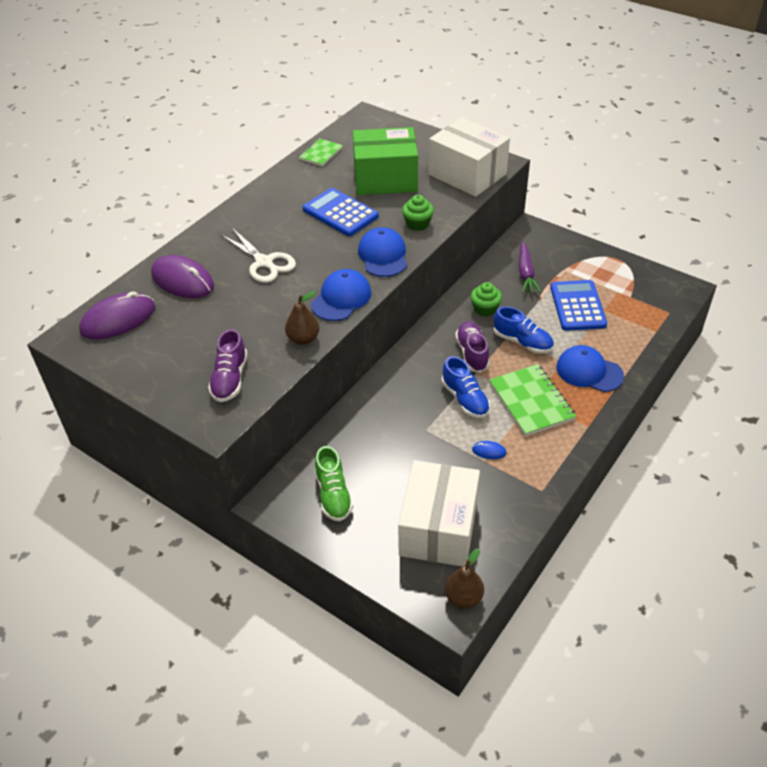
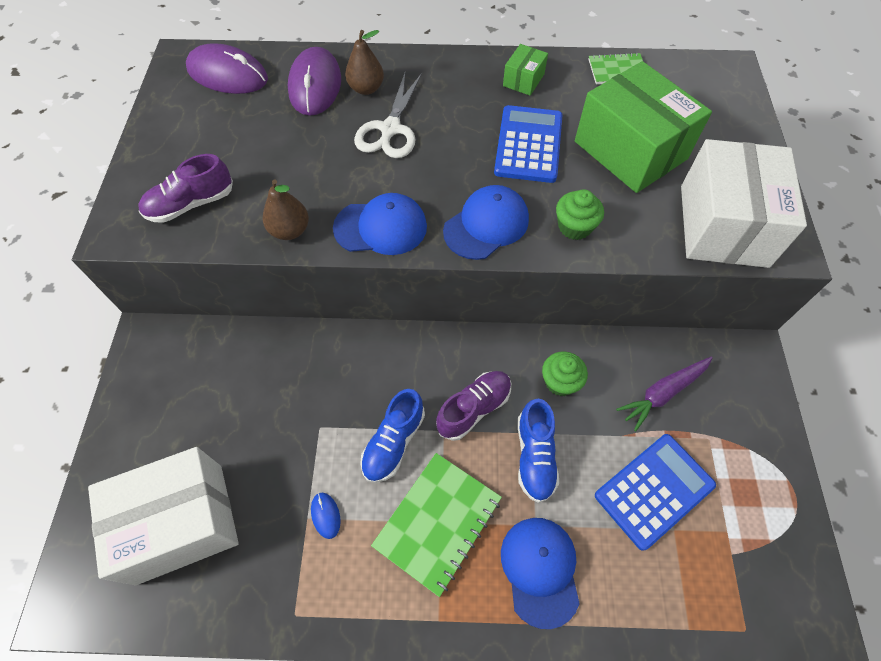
camera: 55 degrees right, 15 degrees up
green shoe [315,446,353,522] -> none
brown pear [445,549,484,608] -> brown pear moved to [345,30,384,95]
none -> green box [503,44,548,95]

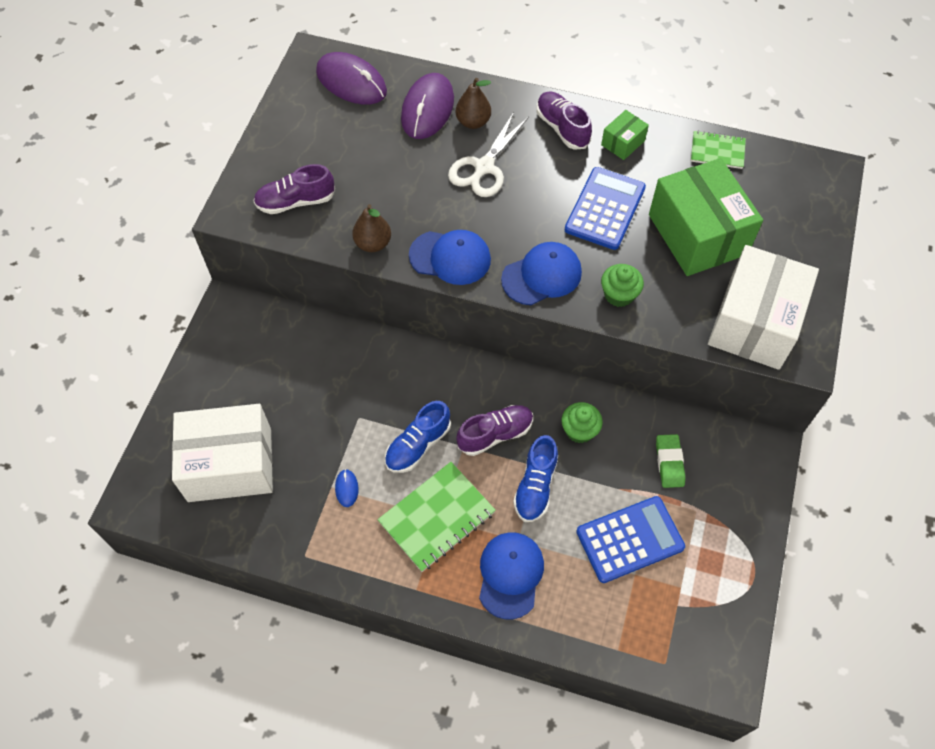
camera: 15 degrees right, 0 degrees up
purple carrot [616,357,713,431] -> green eraser [656,434,685,488]
none -> purple shoe [536,91,592,150]

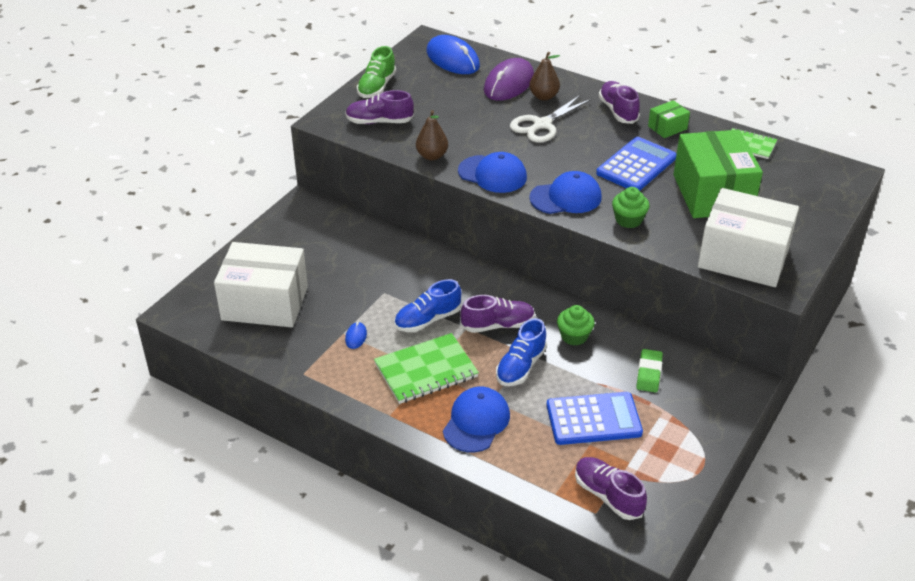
camera: 15 degrees right, 20 degrees down
purple mouse [316,52,387,105] -> blue mouse [427,35,480,74]
white box [708,245,819,370] -> white box turned 75 degrees clockwise [698,188,799,287]
none -> green shoe [357,46,396,98]
none -> purple shoe [575,457,647,520]

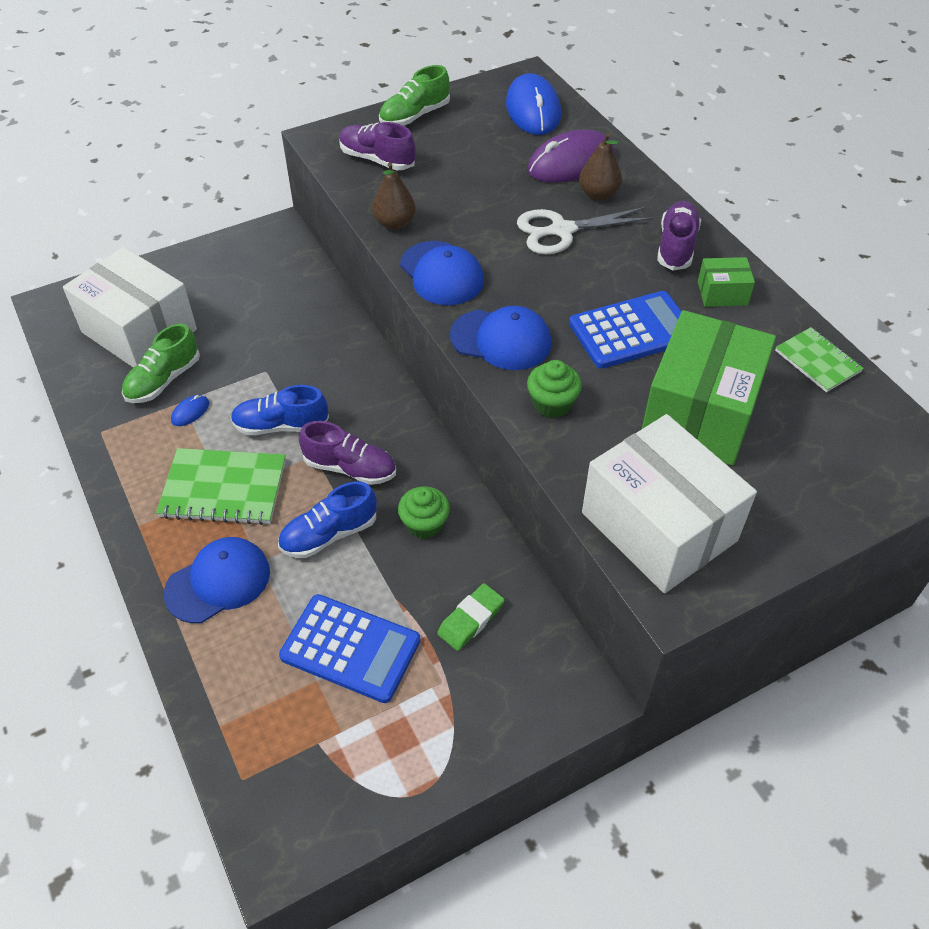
camera: 30 degrees right, 10 degrees up
purple shoe [575,457,647,520] -> none
none -> green shoe [122,324,200,403]

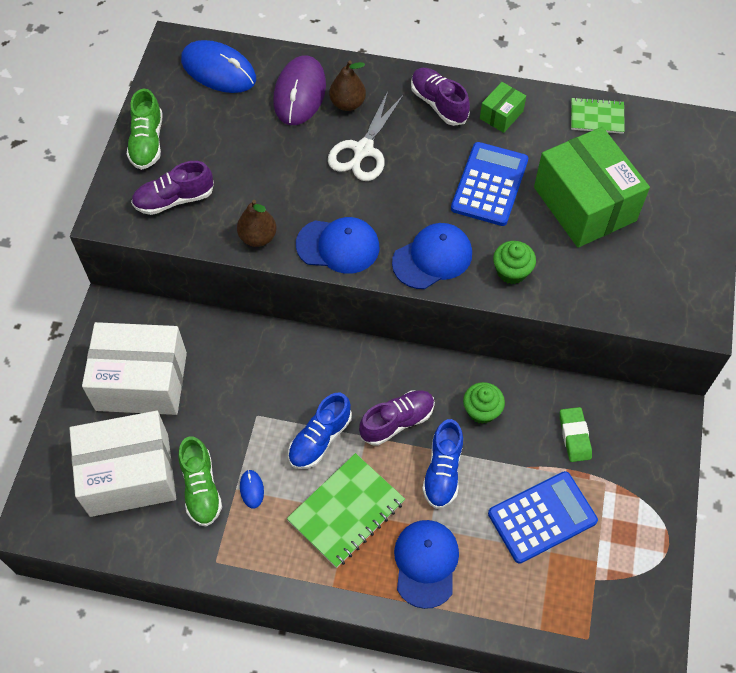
camera: 50 degrees left, 10 degrees up
white box [582,414,757,593] -> white box moved to [82,322,187,415]

